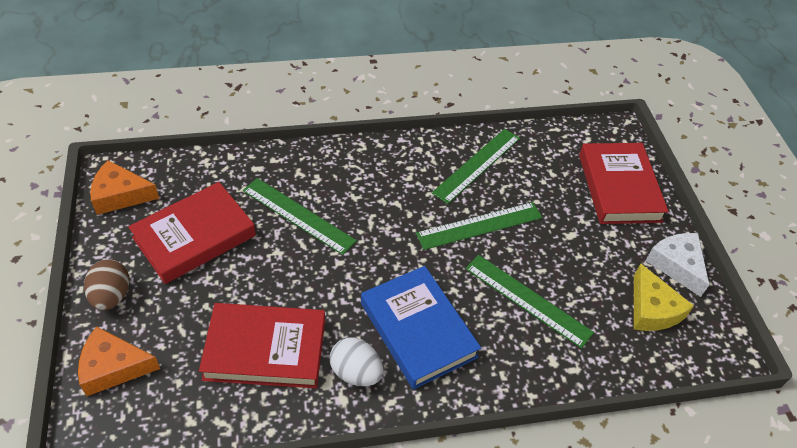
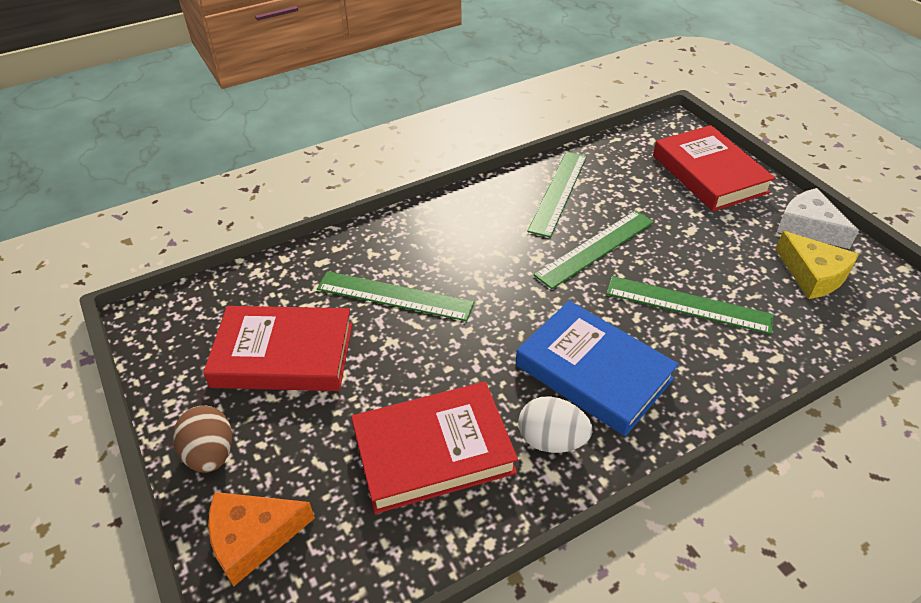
camera: 15 degrees left, 5 degrees down
orange cheese [90,160,160,215] -> none
red book [128,182,256,284] -> red book turned 60 degrees clockwise [203,306,353,391]

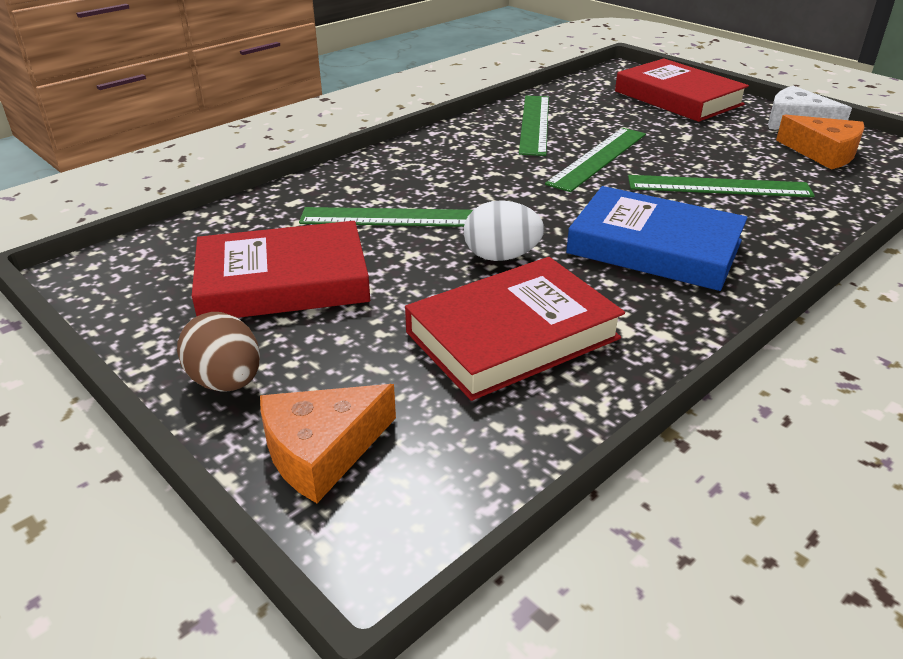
camera: 15 degrees left, 10 degrees down
white egg [518,396,592,453] -> white egg moved to [464,200,544,261]
yellow cheese [775,231,859,299] -> orange cheese [776,115,865,170]

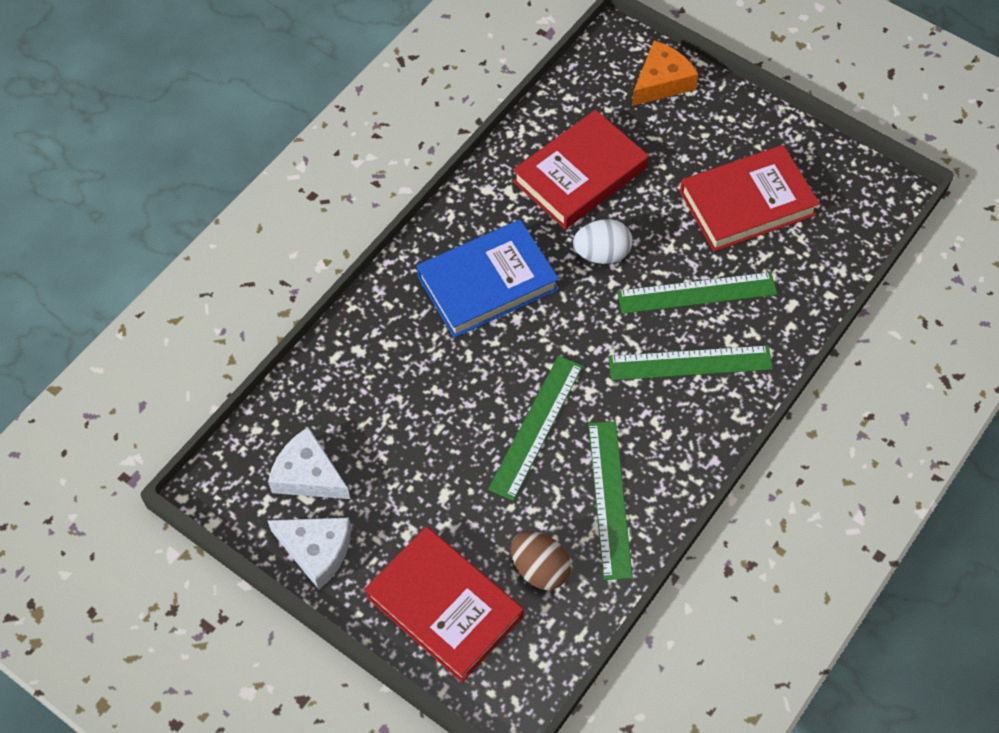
camera: 170 degrees right, 25 degrees up
brown egg [177,312,260,392] -> brown egg moved to [511,531,571,590]
blue book [566,186,748,291] -> blue book turned 45 degrees counterclockwise [417,220,559,338]
green ruler [628,175,815,197] -> green ruler moved to [608,345,773,380]
orange cheese [776,115,865,170] -> white cheese [268,427,350,499]

